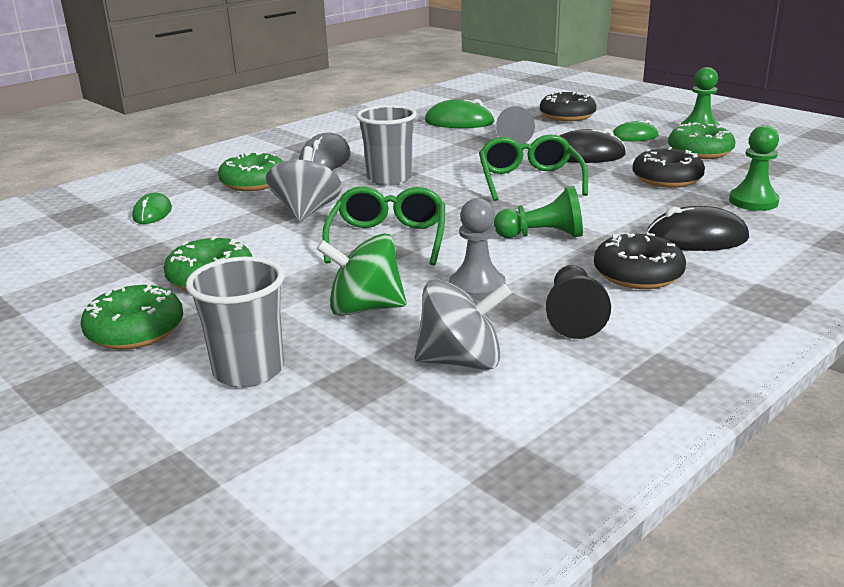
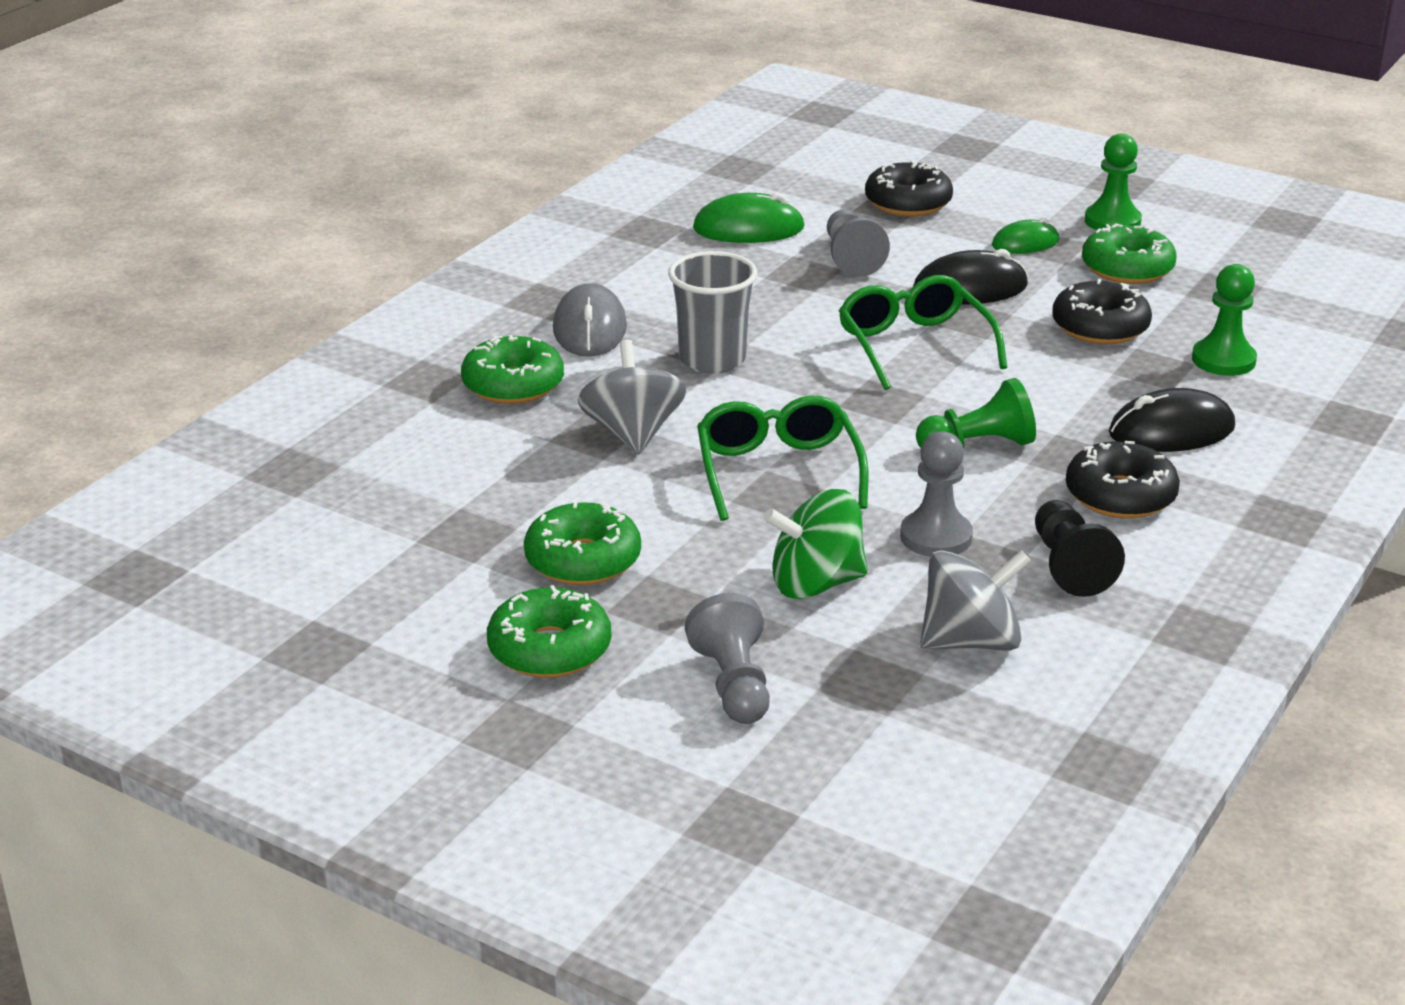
camera: 15 degrees left, 5 degrees up
green mouse [132,193,172,224] -> none
grey cup [186,257,285,388] -> grey pawn [685,593,770,724]

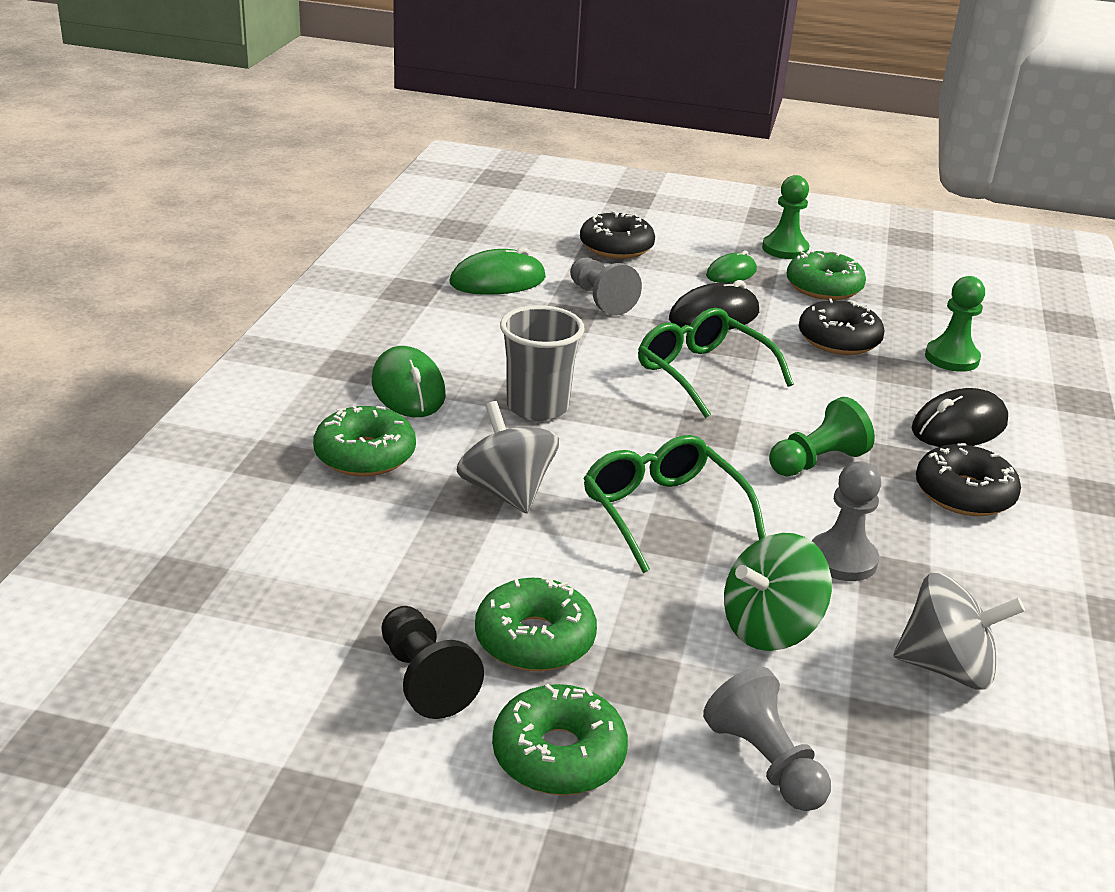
camera: 20 degrees left, 0 degrees up
grey mouse [553,283,627,357] -> green mouse [372,346,446,417]
grey spinning top [920,550,1031,651] -> grey spinning top turned 45 degrees clockwise [893,572,1025,689]
black pawn [1035,500,1125,597] -> black pawn moved to [381,606,484,719]

